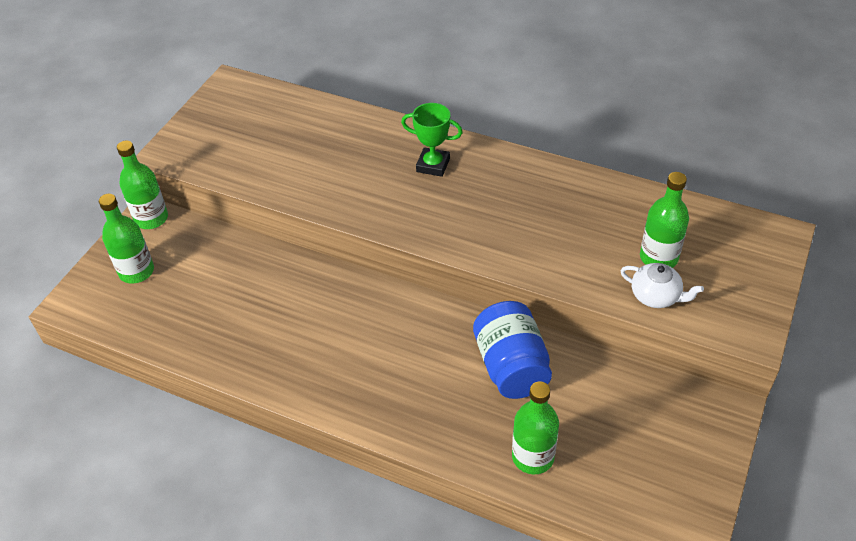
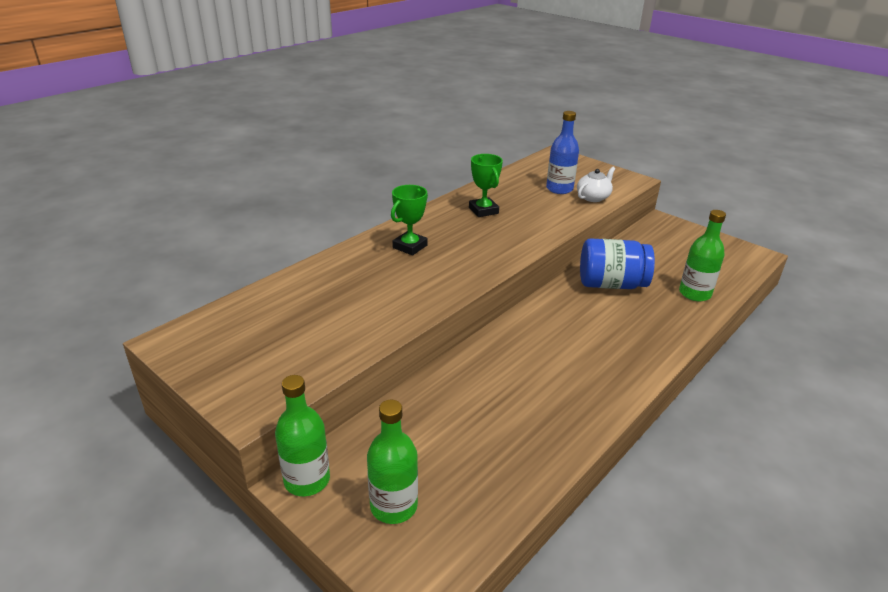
camera: 75 degrees left, 15 degrees down
green bottle [640,172,689,268] -> blue bottle [546,111,579,194]
none -> green trophy [469,154,503,217]

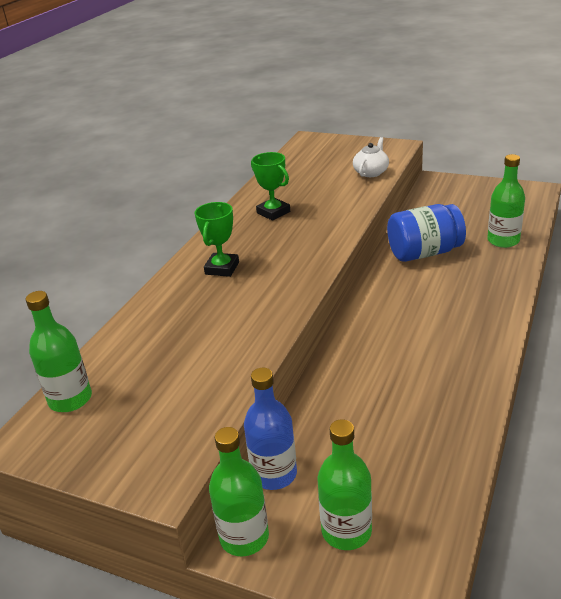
camera: 15 degrees left, 0 degrees up
blue bottle [546,111,579,194] -> blue bottle moved to [244,368,297,490]
none -> green bottle [26,291,92,412]

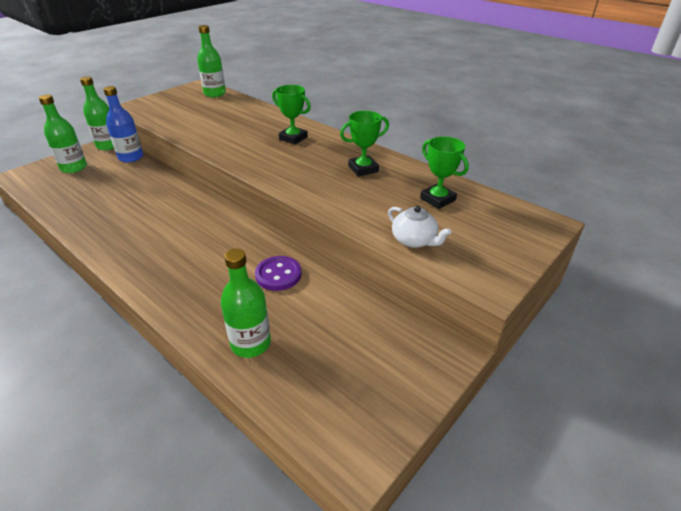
camera: 105 degrees right, 5 degrees up
blue jar [387,204,466,262] -> purple button [255,256,301,291]
none -> green trophy [420,136,469,209]

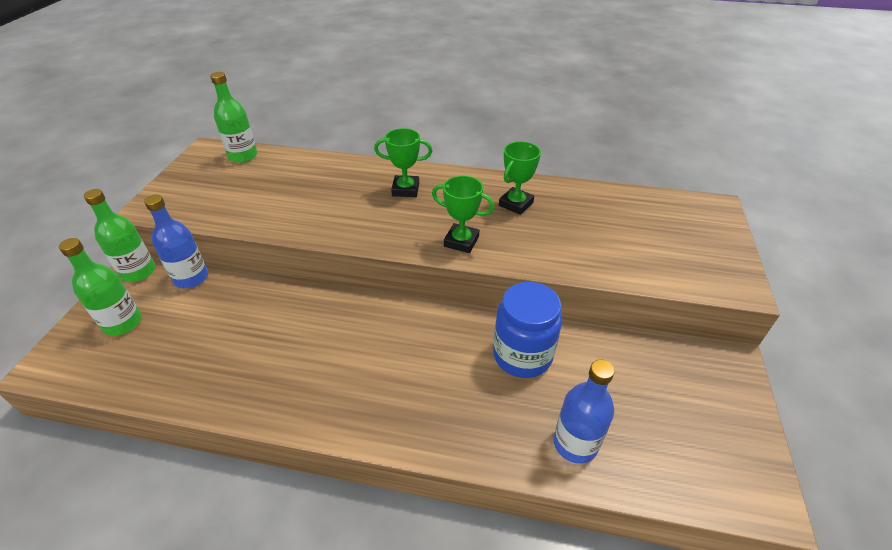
camera: 30 degrees left, 5 degrees up
green bottle [221,249,271,358] -> blue bottle [553,359,615,464]
purple button [255,256,301,291] -> blue jar [493,282,562,378]
white teapot [388,206,452,248] -> none
green trophy [420,136,469,209] -> green trophy moved to [432,176,495,253]

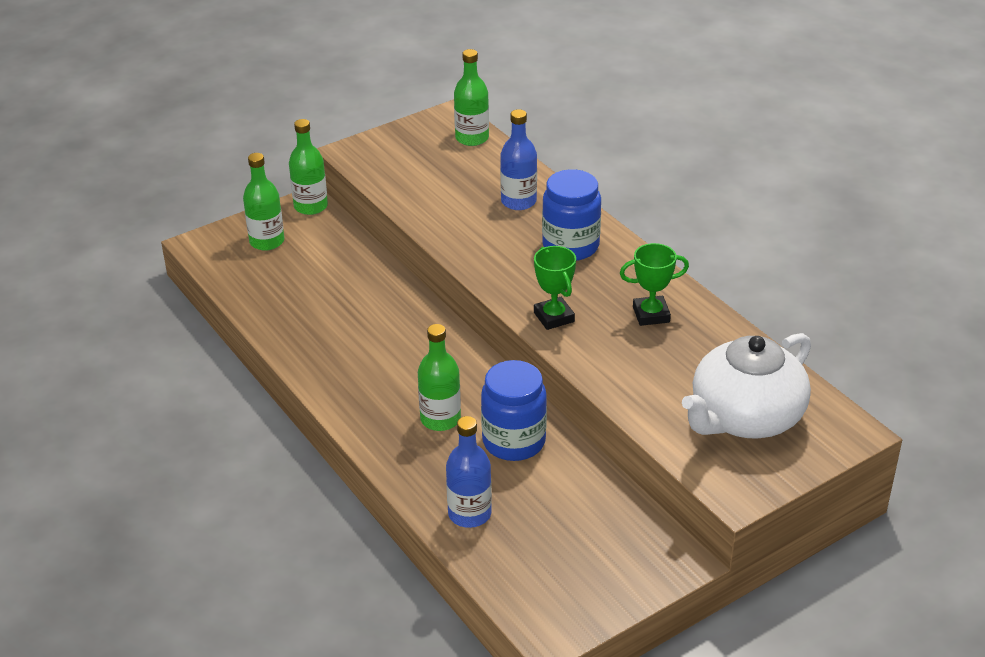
camera: 45 degrees right, 5 degrees down
blue bottle [144,195,208,288] -> blue bottle moved to [500,109,537,210]
green trophy [374,128,432,197] -> blue jar [542,169,601,261]
none -> green bottle [418,324,461,431]
none -> white teapot [682,333,811,438]

